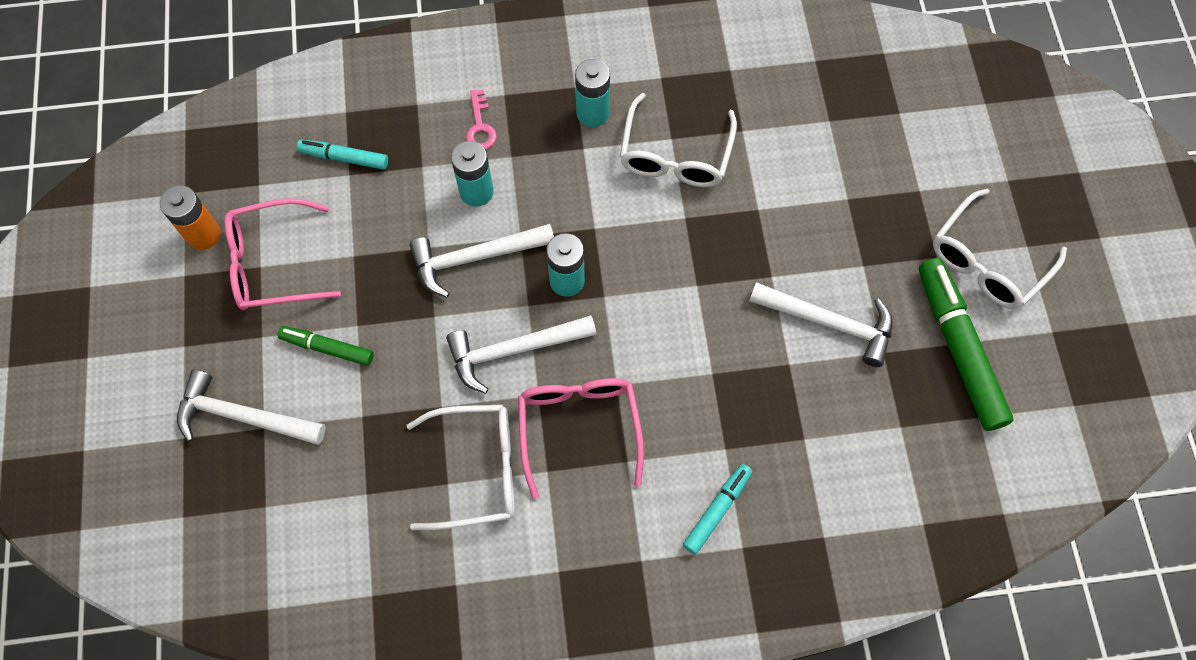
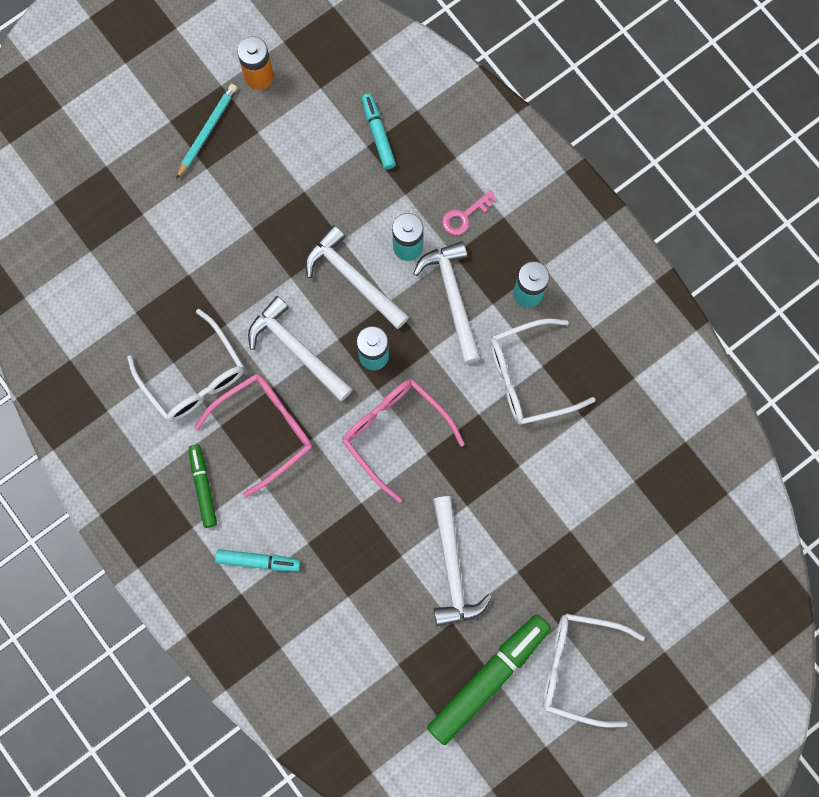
camera: 60 degrees right, 10 degrees up
white hammer [177,370,326,445] -> white hammer moved to [413,241,481,364]
pink glasses [225,198,341,310] -> pink glasses moved to [342,379,465,502]
green marker [277,326,374,366] -> green marker moved to [189,444,217,528]
none -> turquoise pencil [176,84,237,179]

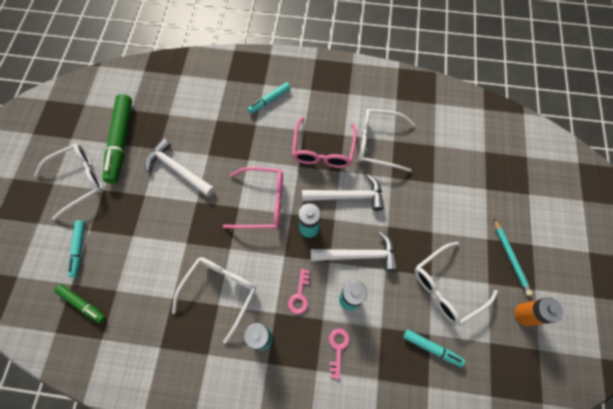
camera: 135 degrees right, 10 degrees down
green marker [189,444,217,528] -> green marker moved to [54,284,106,324]
white hammer [413,241,481,364] -> pink key [288,268,309,314]
none -> turquoise marker [68,220,85,277]
none -> white glasses [415,242,498,325]

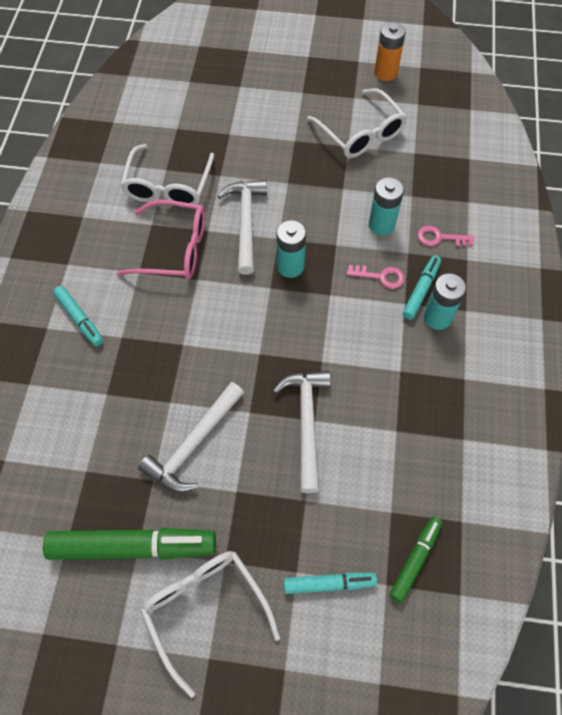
camera: 90 degrees left, 5 degrees down
white glasses [172,257,256,344] -> none
pink glasses [223,167,283,229] -> none
white hammer [311,232,398,272] -> white hammer moved to [273,371,331,493]
turquoise marker [403,329,465,367] -> turquoise marker moved to [403,256,441,320]
turquoise pencil [494,219,533,296] -> none

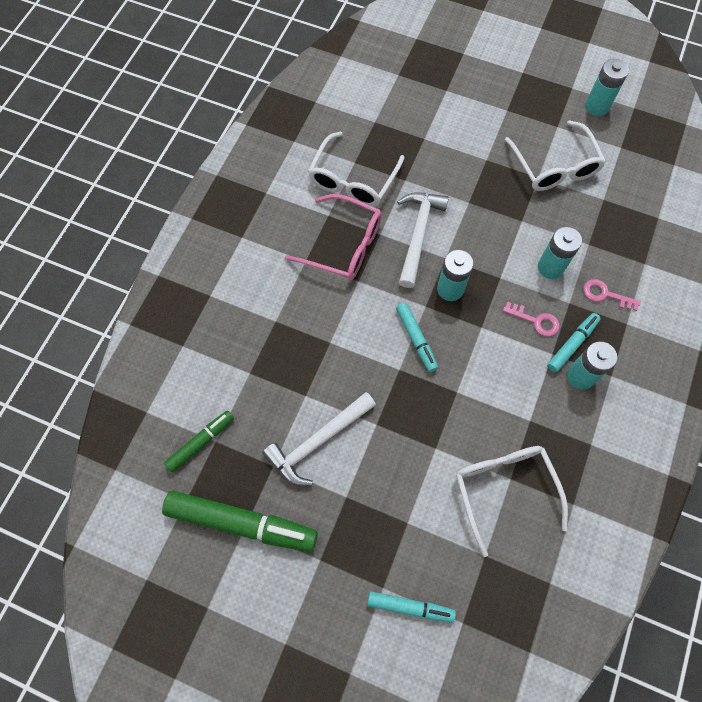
camera: 15 degrees right, 5 degrees up
turquoise marker [53,286,103,346] -> turquoise marker moved to [396,303,438,372]
white glasses [140,551,280,698] -> white glasses moved to [456,446,568,557]
white hammer [273,371,331,493] -> none
orange battery [374,22,406,81] -> turquoise battery [585,59,629,116]
green marker [390,517,442,603] -> green marker moved to [164,410,234,472]

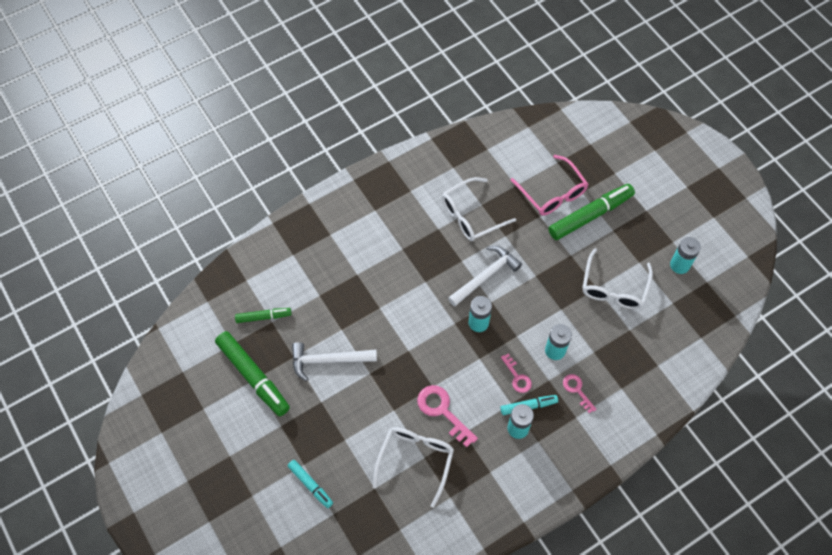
camera: 35 degrees right, 5 degrees down
pink glasses [285,194,382,280] -> pink glasses moved to [511,155,588,216]
turquoise marker [396,303,438,372] -> none
none -> pink key [417,385,478,448]
none -> green marker [548,184,635,240]

